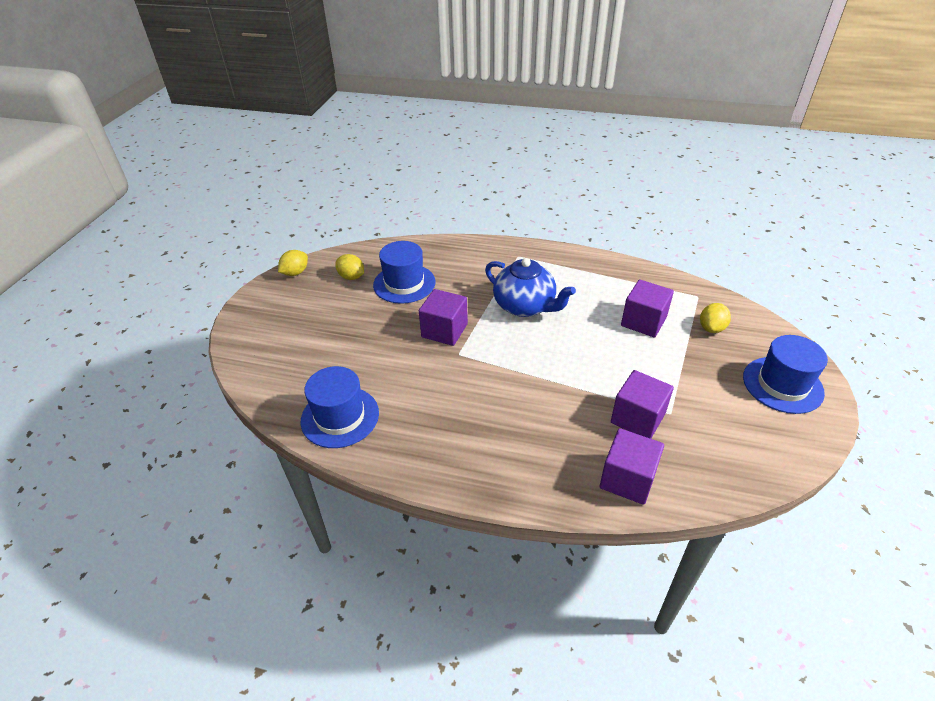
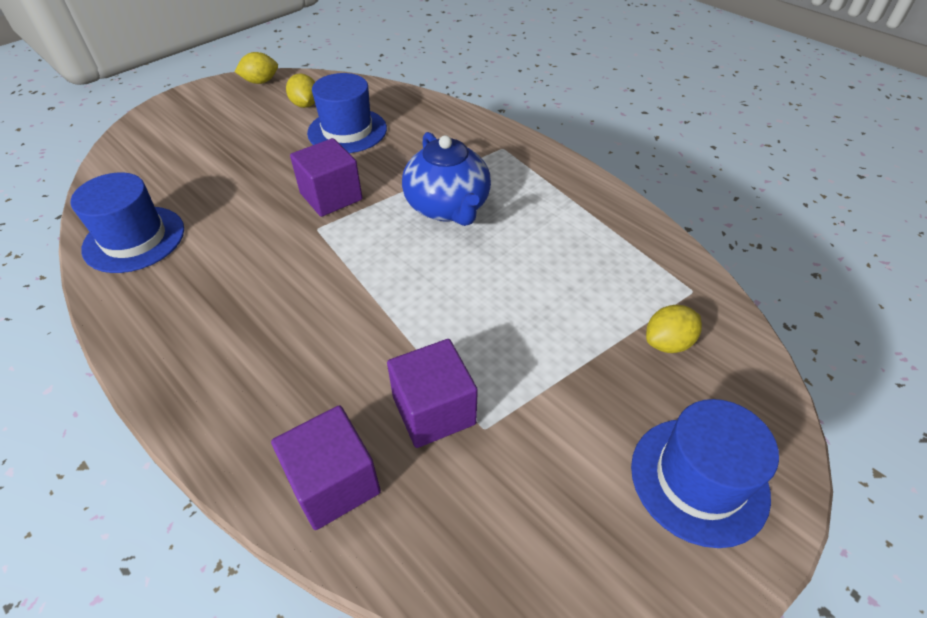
camera: 30 degrees right, 5 degrees up
purple cube [621,279,674,337] -> none

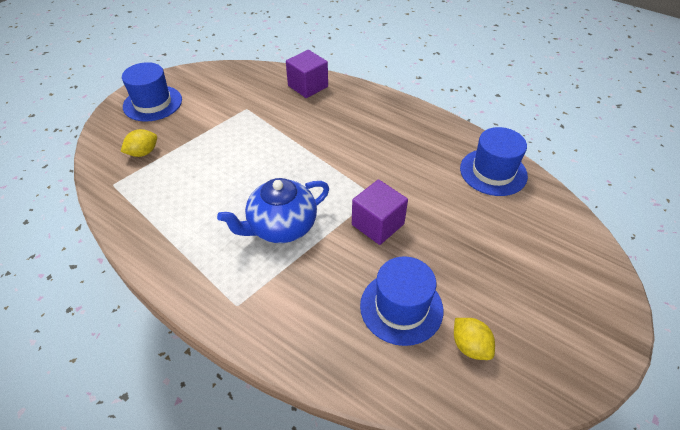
camera: 170 degrees right, 0 degrees up
yellow lemon [234,52,278,84] -> none
purple cube [387,339,478,448] -> none
blue teapot [402,132,491,226] -> blue teapot turned 90 degrees counterclockwise [217,178,329,243]

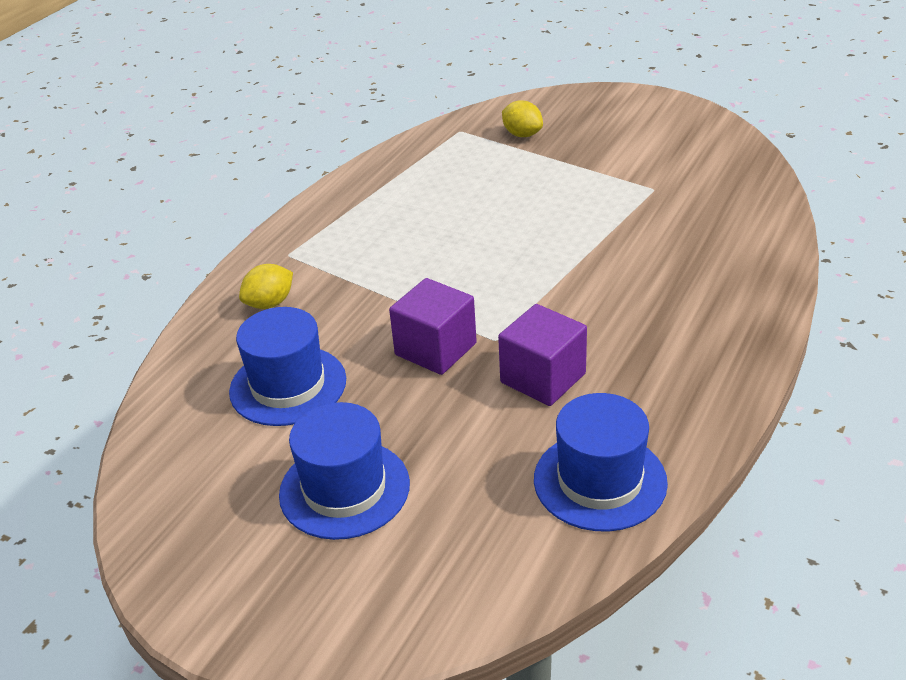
camera: 85 degrees right, 10 degrees down
blue hat [122,62,182,122] -> blue hat moved to [279,402,410,540]
blue teapot [217,178,329,243] -> none
purple cube [286,50,328,98] -> purple cube moved to [498,304,587,406]
yellow lemon [454,318,495,360] -> yellow lemon moved to [239,264,293,309]

